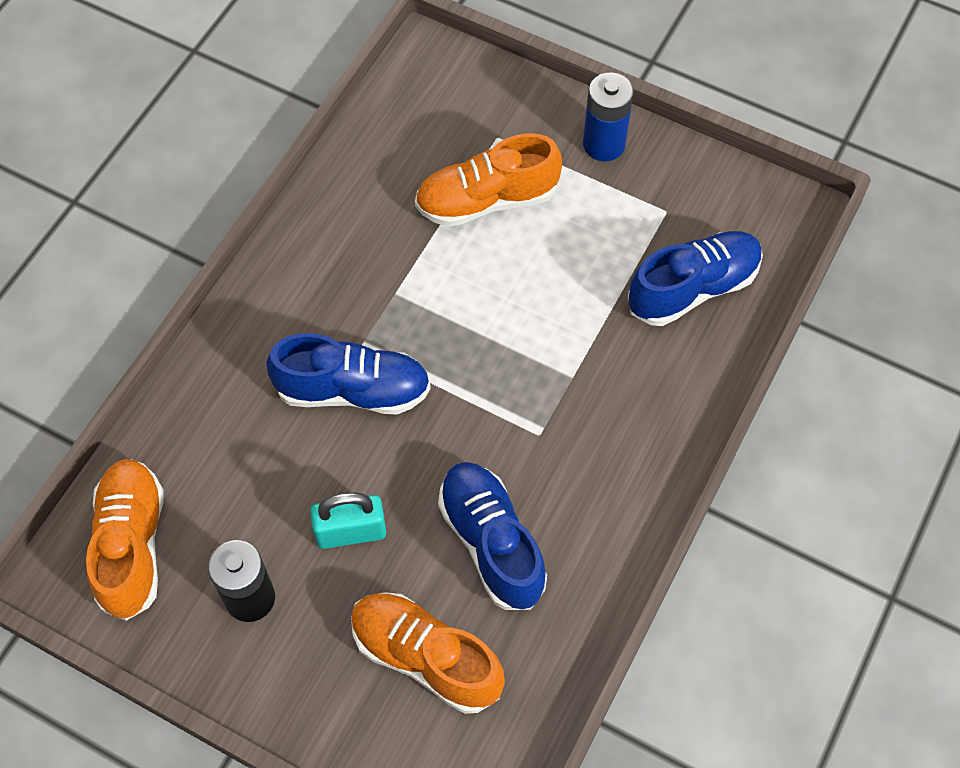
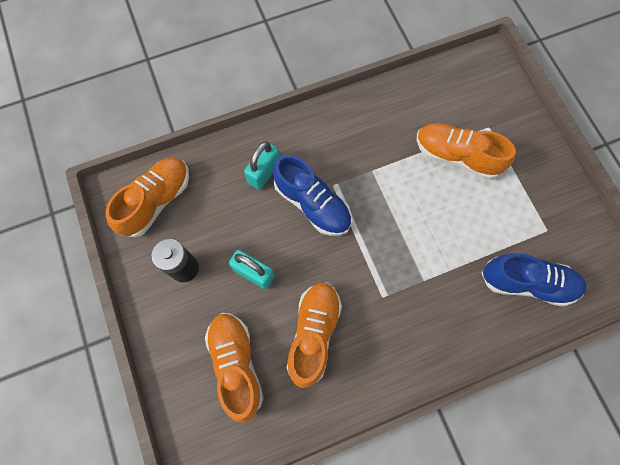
camera: 40 degrees right, 10 degrees up
blue shoe [438,462,547,610] -> orange shoe [287,282,342,388]
blue battery [583,72,634,161] -> none
none -> turquoise padlock [244,141,280,190]

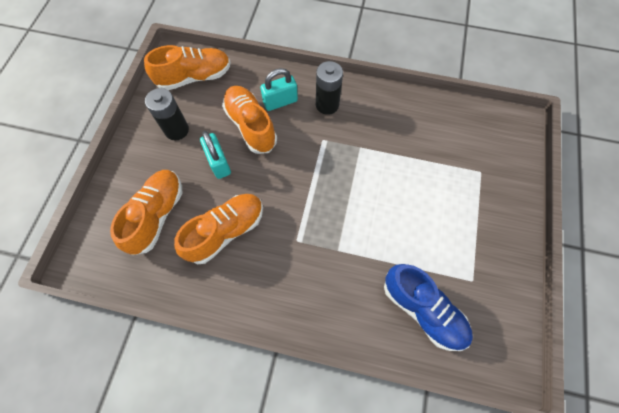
camera: 35 degrees right, 5 degrees down
blue shoe [272,155,351,236] -> none
orange shoe [417,123,516,180] -> orange shoe moved to [222,86,277,154]
none -> black battery [316,61,343,115]

